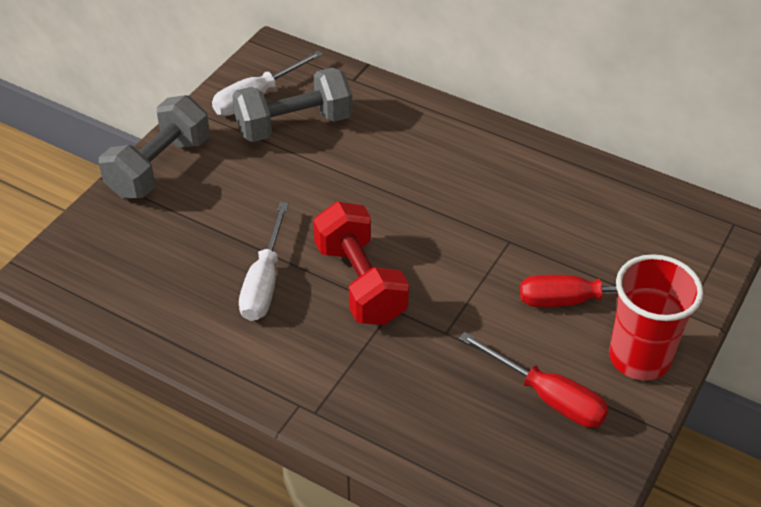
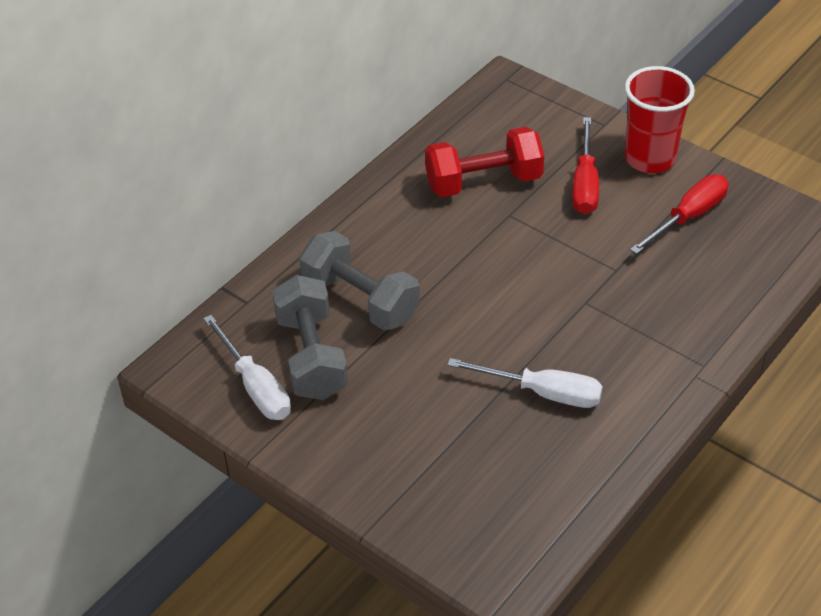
camera: 80 degrees left, 0 degrees up
grey dumbbell [99,95,210,199] -> grey dumbbell moved to [299,231,420,331]
red dumbbell [313,202,409,325] -> red dumbbell moved to [425,127,544,197]

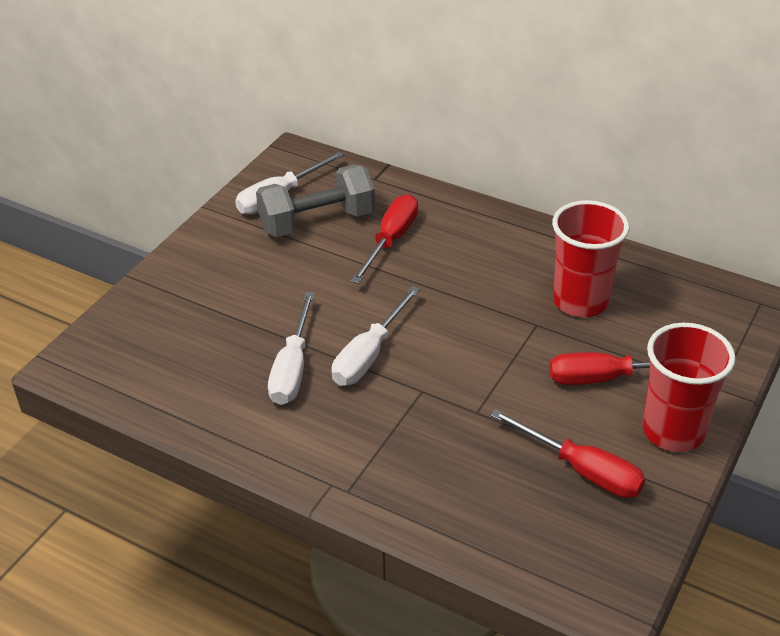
camera: 80 degrees right, 5 degrees down
grey dumbbell [299,231,420,331] -> red screwdriver [351,194,418,284]
red dumbbell [425,127,544,197] -> red cup [552,200,629,317]
none -> white screwdriver [331,286,420,386]

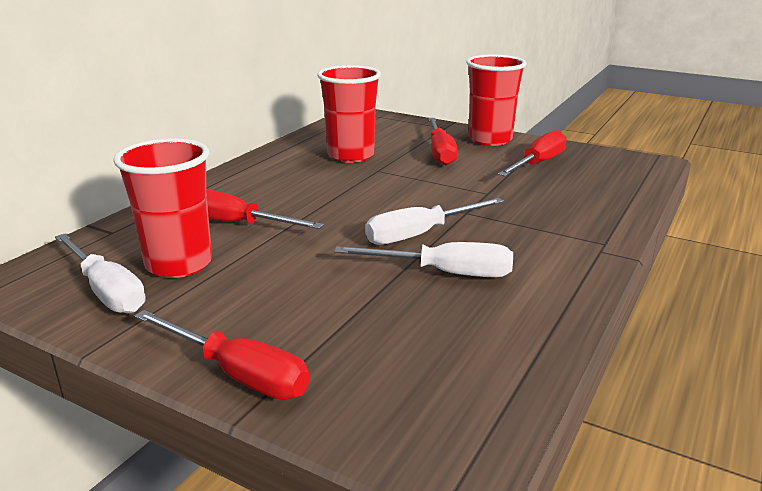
camera: 90 degrees left, 15 degrees down
grey dumbbell [256,164,375,237] -> red cup [113,138,212,278]
white screwdriver [331,286,420,386] -> white screwdriver turned 120 degrees clockwise [365,198,504,245]
none -> red screwdriver [134,310,310,400]

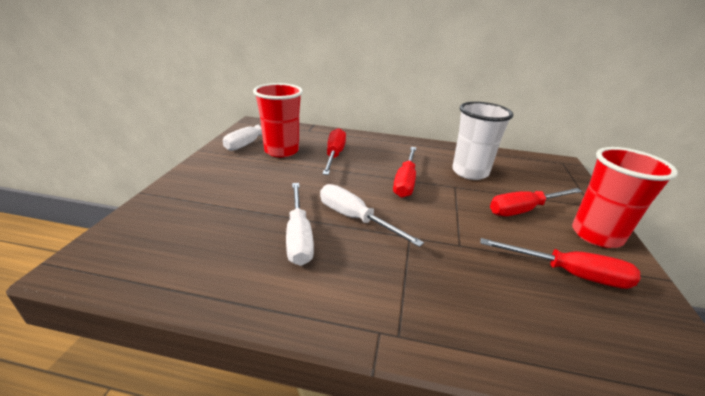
camera: 70 degrees right, 5 degrees up
red screwdriver [134,310,310,400] -> red screwdriver moved to [393,147,416,198]
red cup [317,65,381,163] -> white cup [452,102,513,180]

